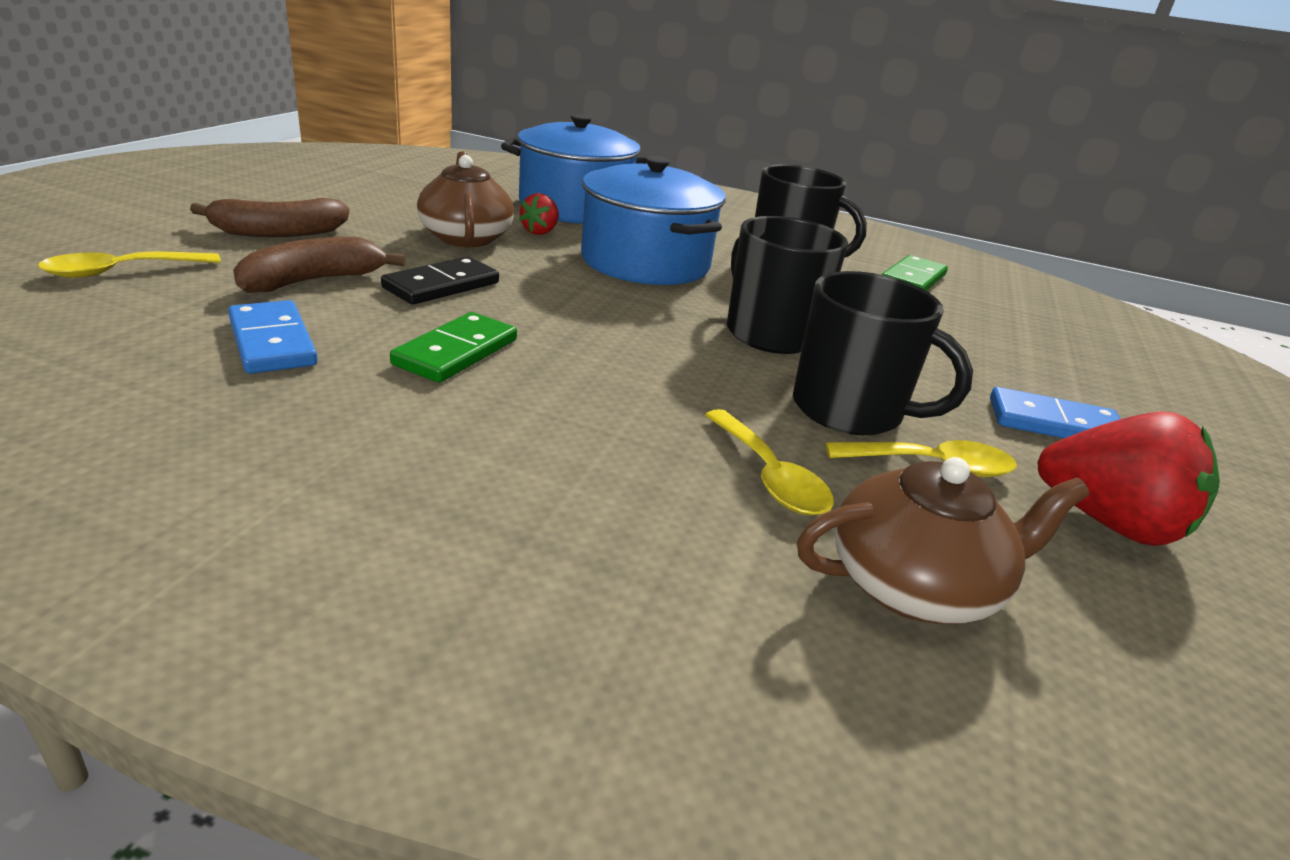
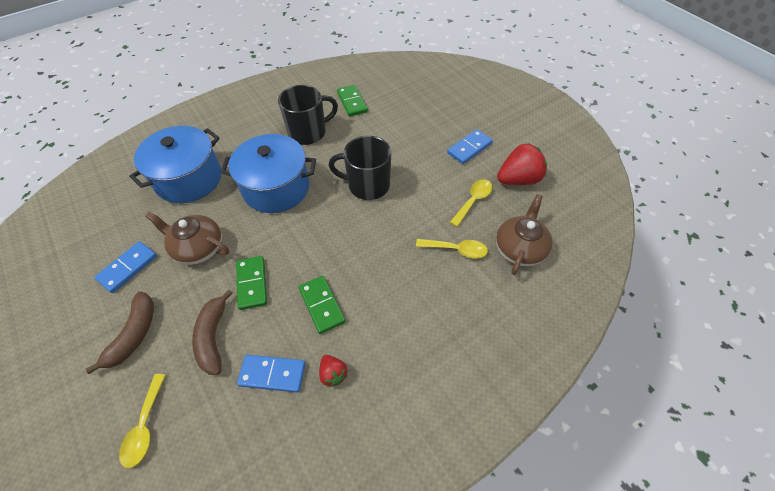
camera: 50 degrees left, 25 degrees up
black domino [381,256,499,304] -> green domino [236,256,267,310]
red strawberry [519,193,559,235] -> red strawberry moved to [319,355,348,387]
black mug [793,271,973,435] -> none
none -> blue domino [94,241,157,293]

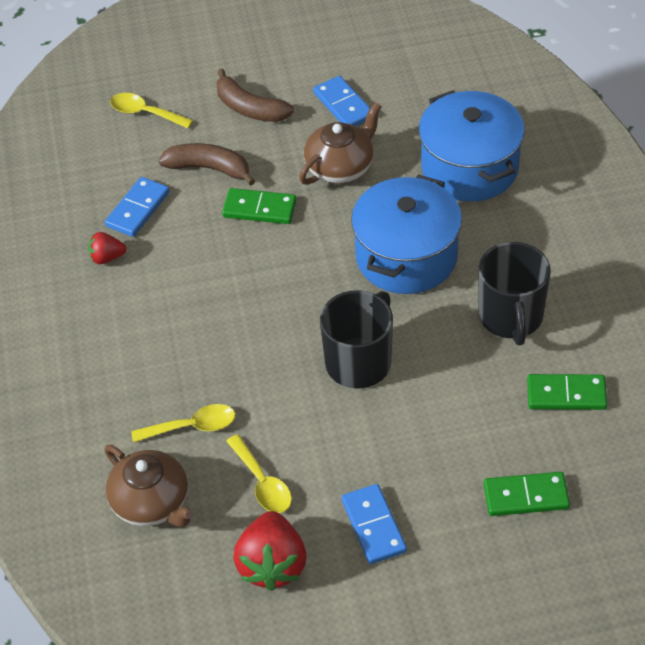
camera: 115 degrees right, 5 degrees down
green domino [299,276,346,334] -> green domino moved to [484,472,570,516]
yellow spoon [416,239,488,259] -> yellow spoon turned 135 degrees counterclockwise [131,404,235,443]

